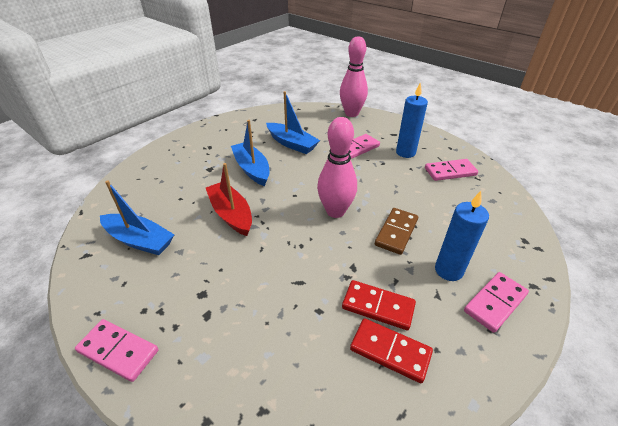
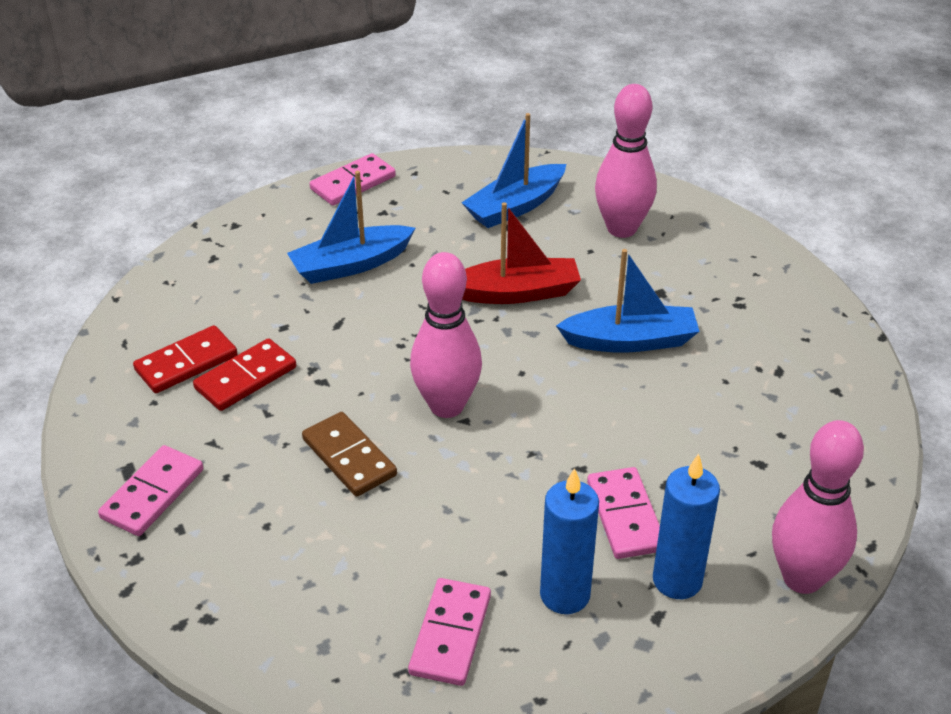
camera: 115 degrees right, 0 degrees up
blue boat [266,91,320,154] -> blue boat moved to [287,171,415,284]
blue candle [435,191,489,281] -> blue candle moved to [653,453,720,599]
pink domino [464,272,529,333] -> pink domino turned 45 degrees clockwise [98,445,203,536]
none -> pink bowling pin [595,84,657,238]

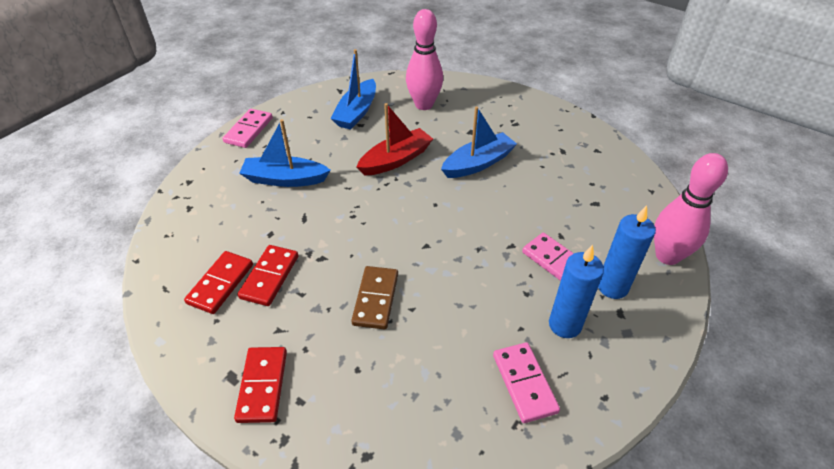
camera: 30 degrees left, 5 degrees up
pink domino [98,445,203,536] -> red domino [234,347,287,423]
blue boat [287,171,415,284] -> blue boat turned 60 degrees clockwise [239,119,331,187]
brown domino [302,412,397,497] -> brown domino turned 75 degrees clockwise [351,266,398,330]
pink bowling pin [410,252,482,418] -> none

